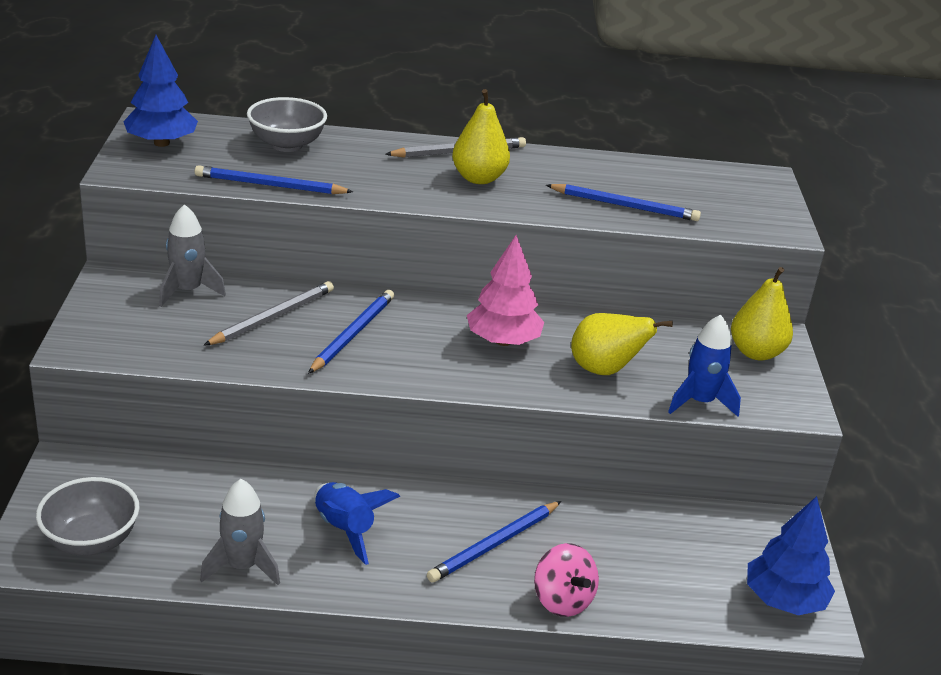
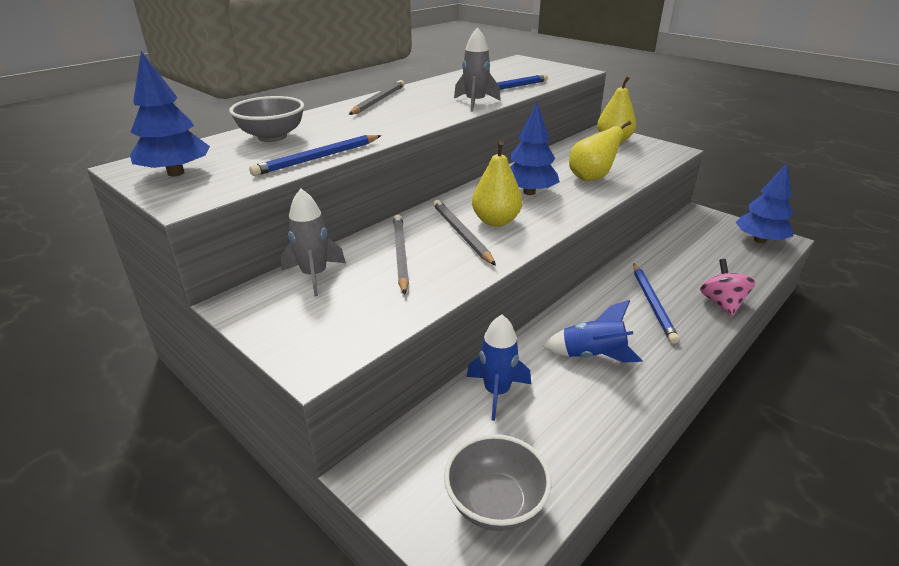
camera: 45 degrees left, 0 degrees up
grey rocket [200,479,280,585] -> grey rocket moved to [454,27,501,111]
blue pencil [308,290,394,374] -> grey pencil [433,200,496,266]
yellow pear [452,89,510,184] -> yellow pear moved to [472,141,523,227]
pink tree [467,235,544,346] -> blue tree [510,103,560,195]
pink spinning top [534,543,599,617] -> pink spinning top turned 105 degrees counterclockwise [700,259,756,316]
blue rocket [668,315,741,417] -> blue rocket moved to [467,315,531,421]

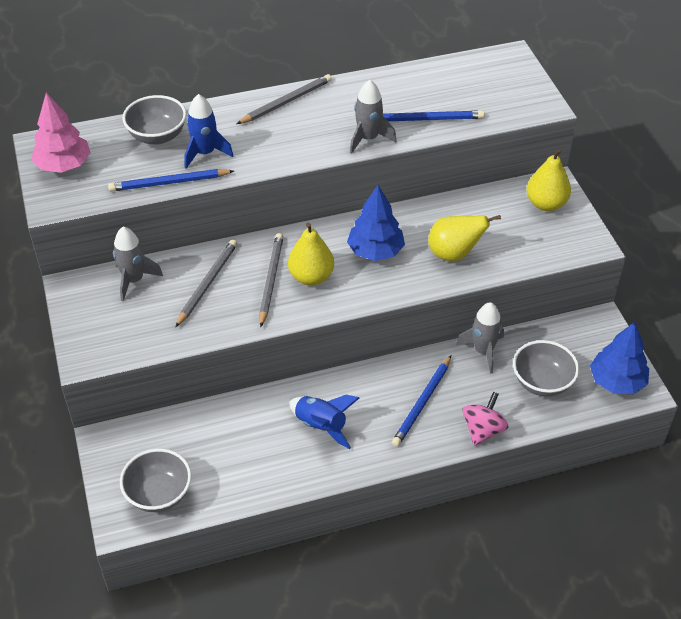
camera: 30 degrees right, 15 degrees up
blue tree [130,51,210,176] -> pink tree [31,93,90,173]
blue rocket [467,315,531,421] -> blue rocket moved to [184,94,233,169]
none -> grey rocket [456,302,504,373]
none -> grey bowl [513,340,579,397]

